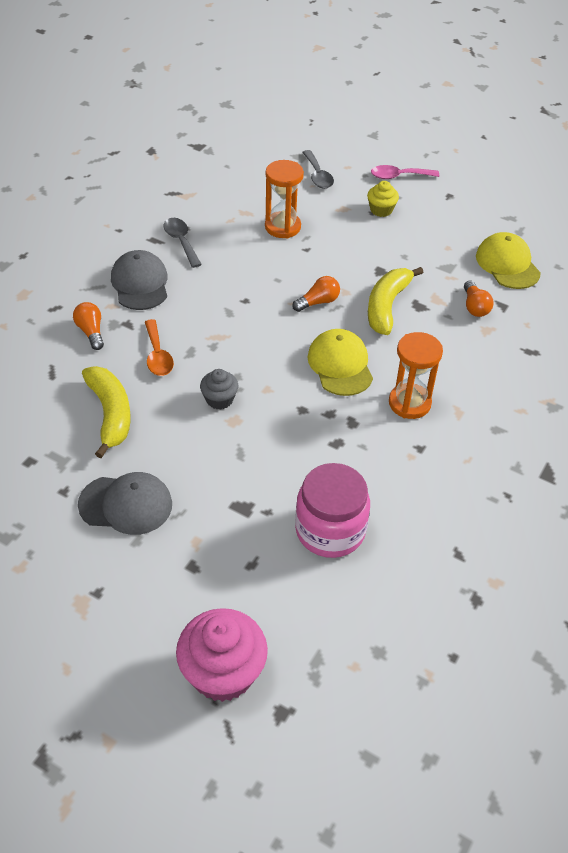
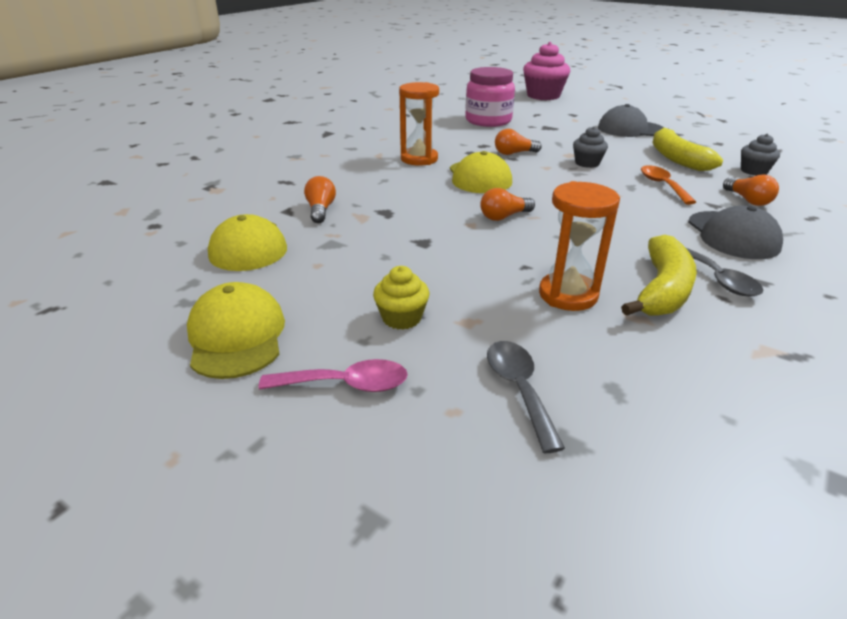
camera: 175 degrees left, 15 degrees down
yellow banana [368,267,424,335] -> yellow banana moved to [621,235,697,316]
none -> yellow cap [187,282,285,379]
none -> orange light bulb [495,129,542,155]
none -> grey cupcake [741,134,780,176]

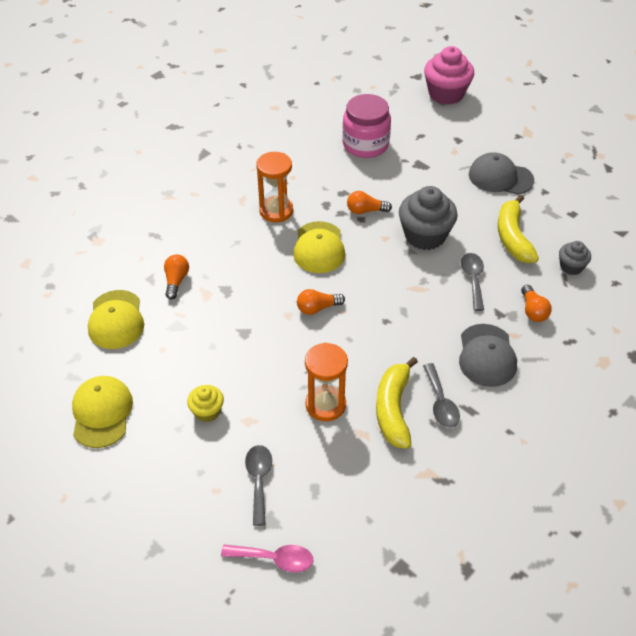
camera: 10 degrees right, 15 degrees up
pink spoon [258,359,408,392] -> pink spoon moved to [221,545,313,572]
grey cupcake [573,127,608,168] -> grey cupcake [399,186,458,250], size x1.87
yellow banana [621,235,697,316] -> yellow banana turned 150 degrees clockwise [376,357,418,449]
orange spoon [641,165,696,205] -> grey spoon [461,253,484,311]

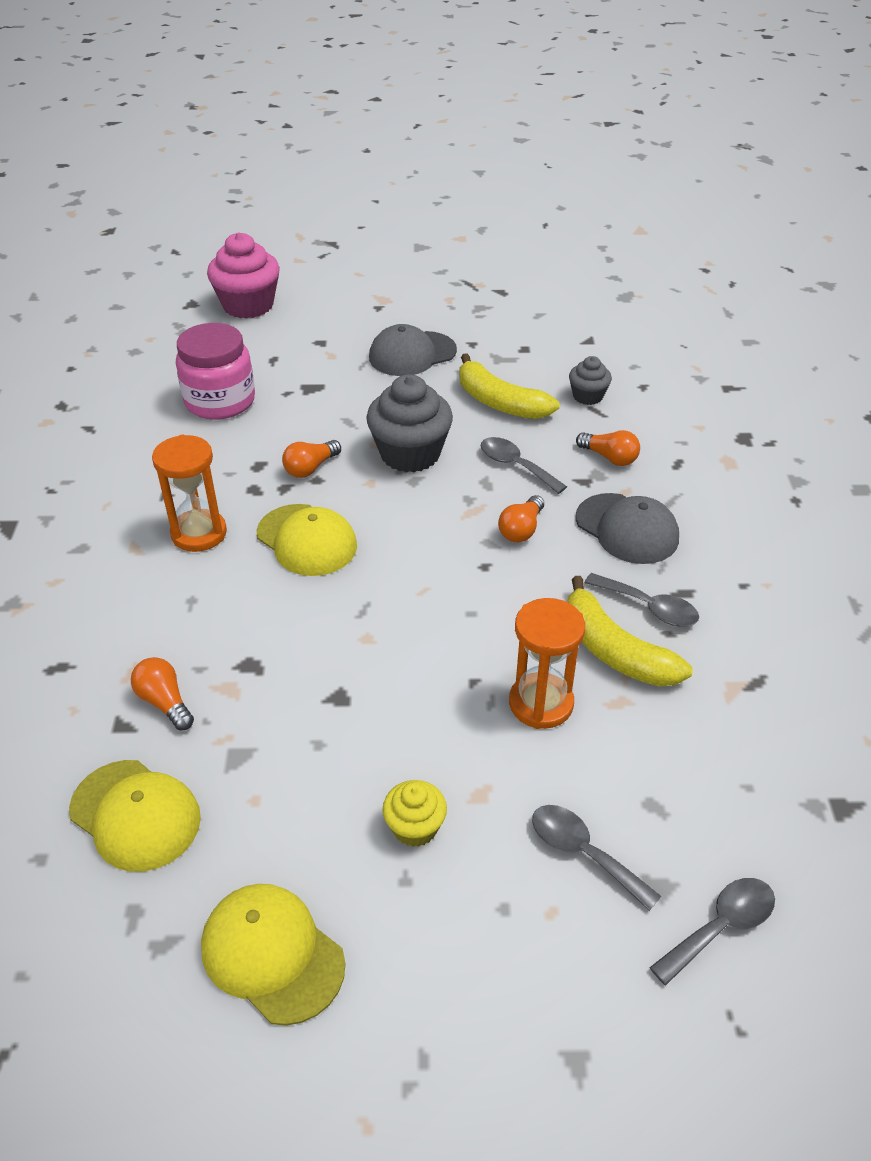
camera: 45 degrees left, 5 degrees down
pink spoon [221,545,313,572] -> grey spoon [649,878,775,985]
orange light bulb [297,289,345,315] -> orange light bulb moved to [498,495,544,542]

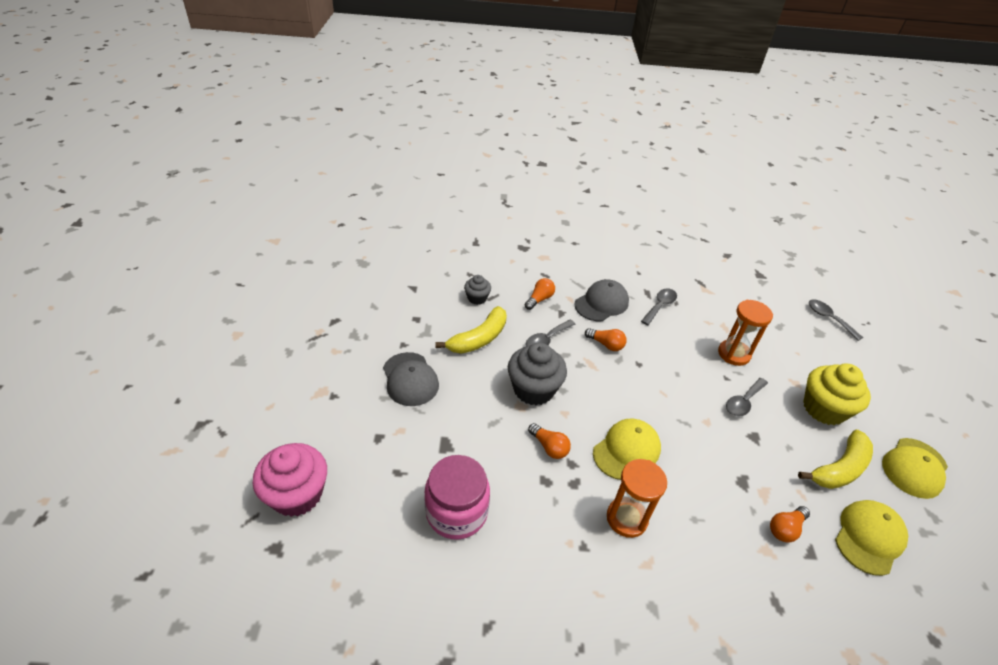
camera: 90 degrees left, 0 degrees up
yellow cupcake [382,780,447,847] -> yellow cupcake [803,364,871,425], size x1.87
grey spoon [532,805,662,911] -> grey spoon moved to [726,378,768,417]
yellow banana [567,576,693,687] -> yellow banana moved to [798,430,873,489]

